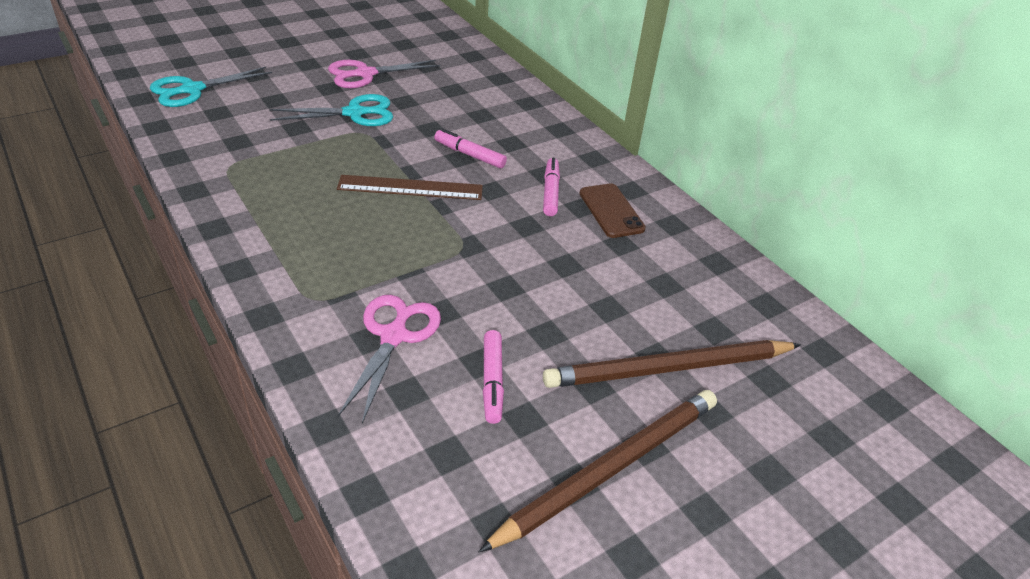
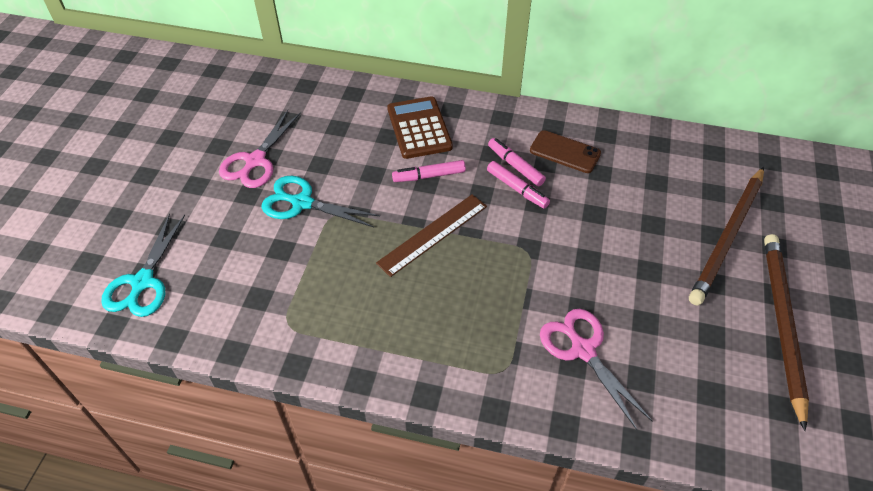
camera: 40 degrees left, 10 degrees up
turquoise scissors [270,94,393,126] -> turquoise scissors turned 105 degrees counterclockwise [261,176,380,227]
pink marker [483,330,504,424] -> pink marker moved to [487,161,550,209]
none -> brown calculator [387,96,453,159]

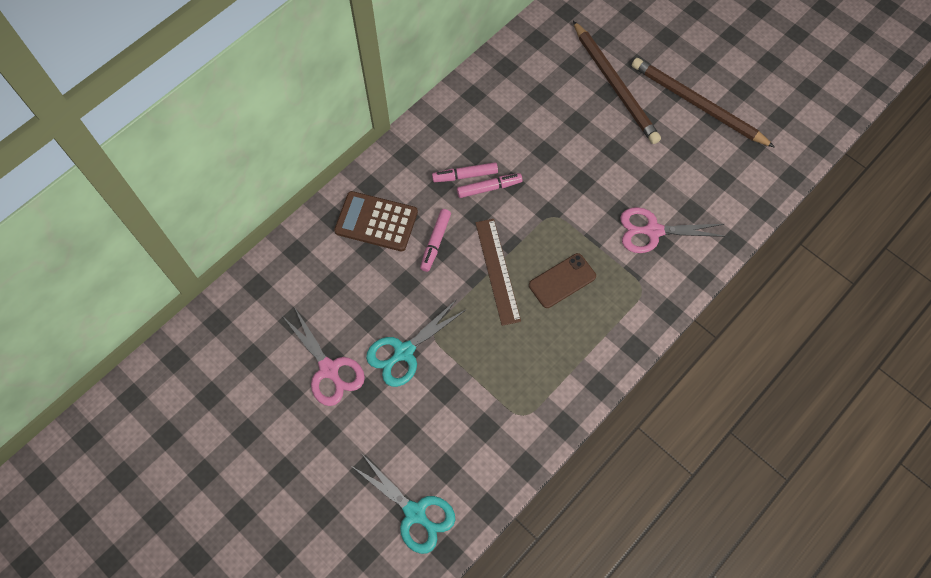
camera: 60 degrees left, 15 degrees up
brown phone [530,130,601,173] -> brown phone moved to [529,253,596,308]

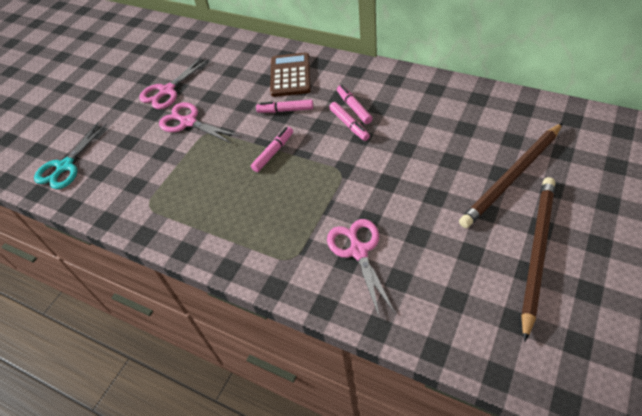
camera: 80 degrees right, 15 degrees down
turquoise scissors [366,299,467,387] -> pink scissors [159,102,239,144]
brown ruler [475,219,521,326] -> pink marker [251,127,293,172]
brown phone [529,253,596,308] -> none

